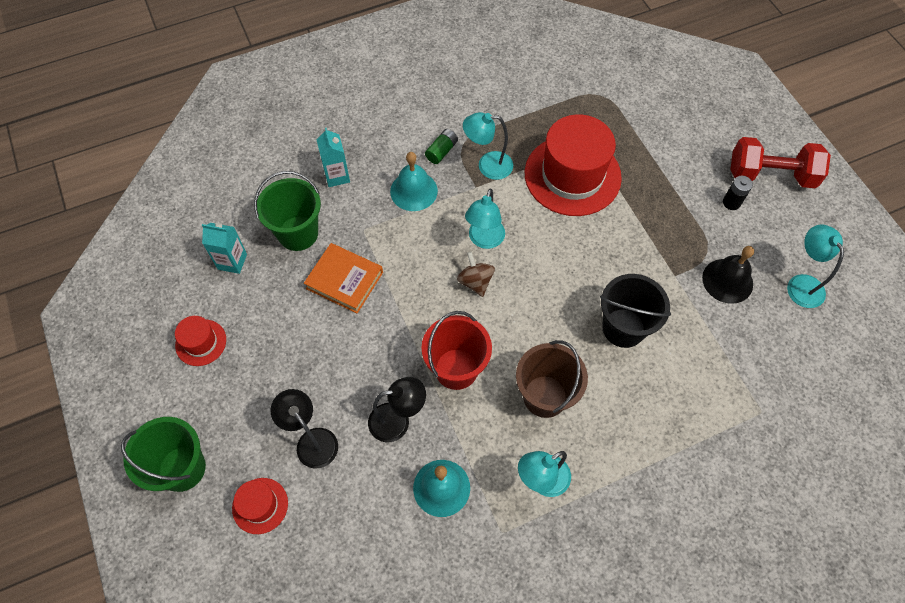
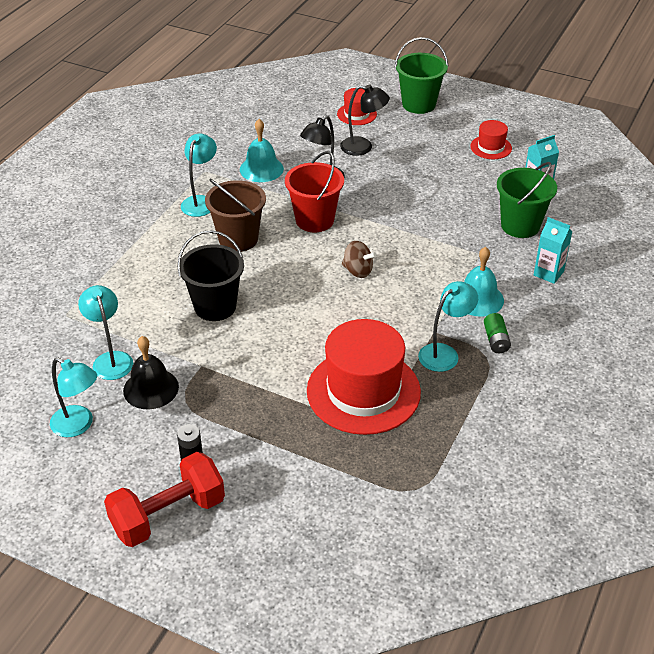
camera: 140 degrees right, 20 degrees down
orange book [304,243,383,314] -> none
turquoise lamp [465,189,505,249] -> turquoise lamp moved to [78,285,133,380]

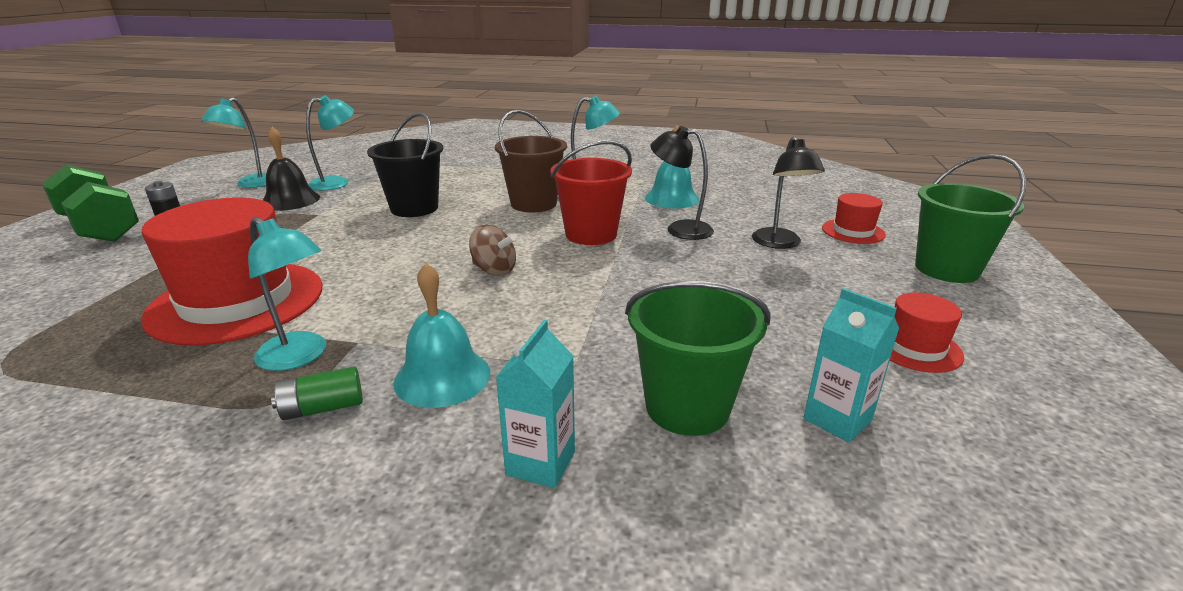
camera: 75 degrees right, 15 degrees down
red dumbbell [104,452,225,547] -> green dumbbell [42,165,139,242]
brown spinning top [342,241,377,278] -> brown spinning top turned 75 degrees counterclockwise [469,225,516,276]

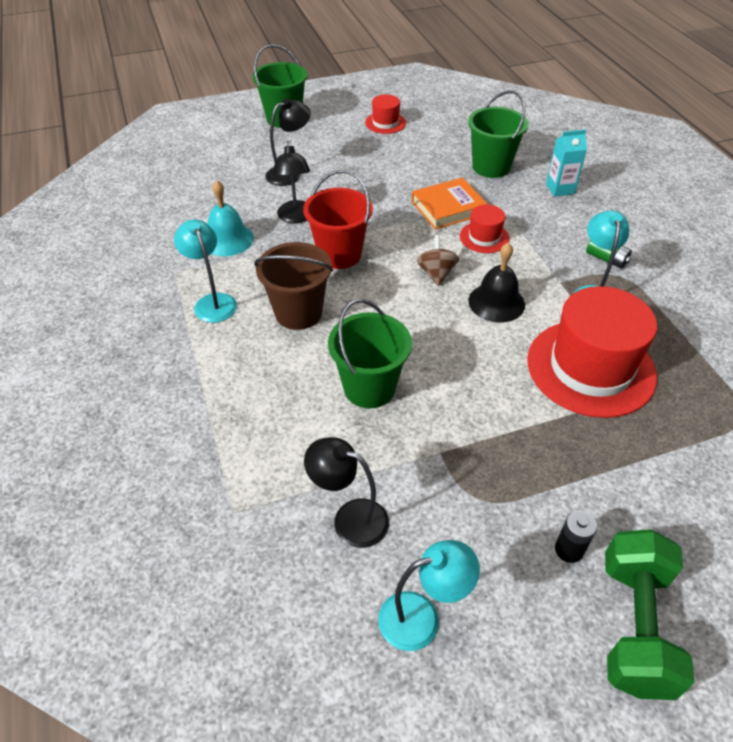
camera: 120 degrees left, 20 degrees up
black bell [263,127,320,211] -> black bell moved to [468,242,525,323]
turquoise lamp [306,95,354,191] -> black lamp [304,437,389,548]
black bucket [367,112,443,217] -> green bucket [328,299,412,408]
turquoise bell [393,263,490,408] -> none
turquoise carton [803,288,899,443] -> none
red hat [822,193,886,244] -> red hat moved to [460,204,510,253]
none -> orange book [411,178,488,230]

